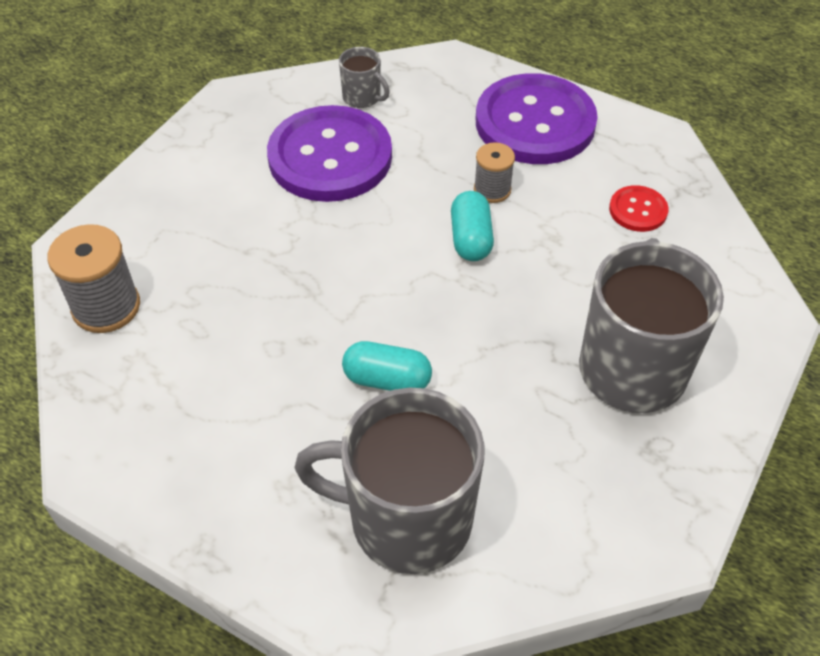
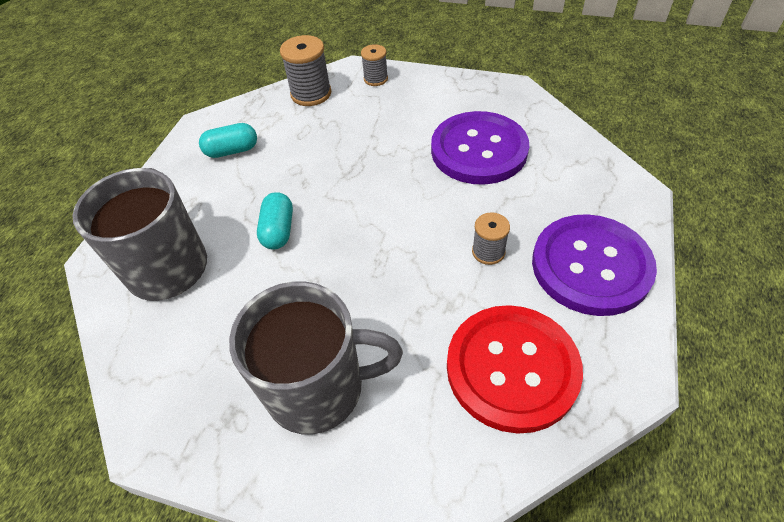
camera: 80 degrees right, 0 degrees up
grey mug [339,47,390,108] -> none
turquoise capsule [451,191,494,261] -> turquoise capsule moved to [199,123,257,158]
red button [609,185,669,232] -> red button [447,305,583,434], size x2.25
none -> grey spool [361,44,388,86]

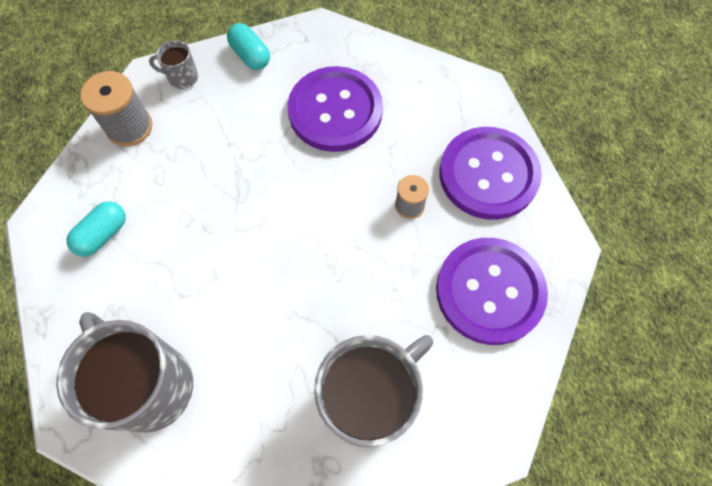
camera: 40 degrees left, 15 degrees up
turquoise capsule [257,192,293,250] -> turquoise capsule moved to [227,23,270,70]
grey spool [361,44,388,86] -> grey mug [149,40,198,89]
red button [447,305,583,434] -> purple button [436,238,548,345]

